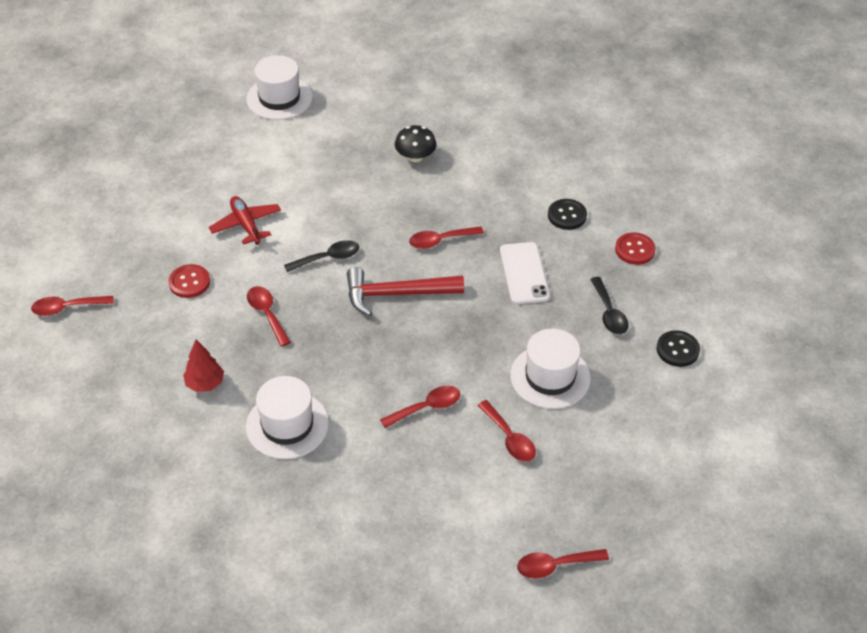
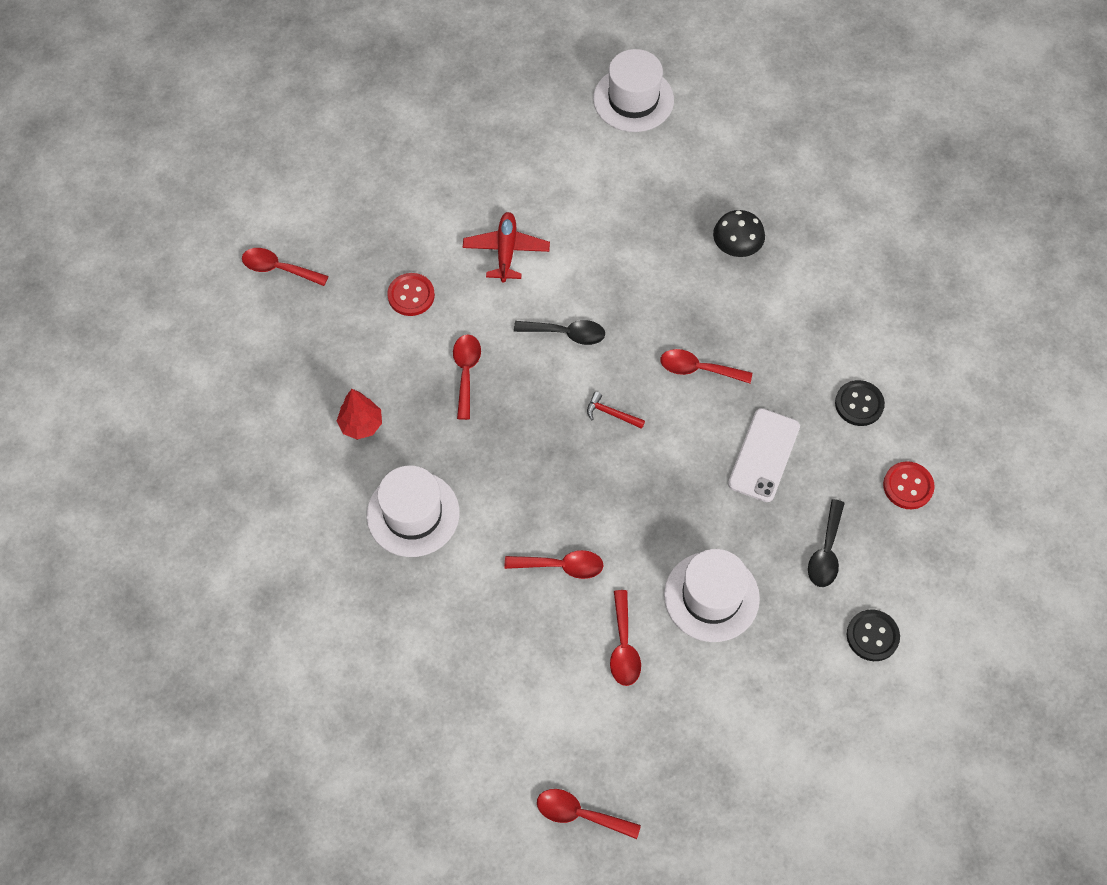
camera: 30 degrees right, 15 degrees up
red hammer [347,267,464,316] -> red hammer [587,392,645,429], size x0.43

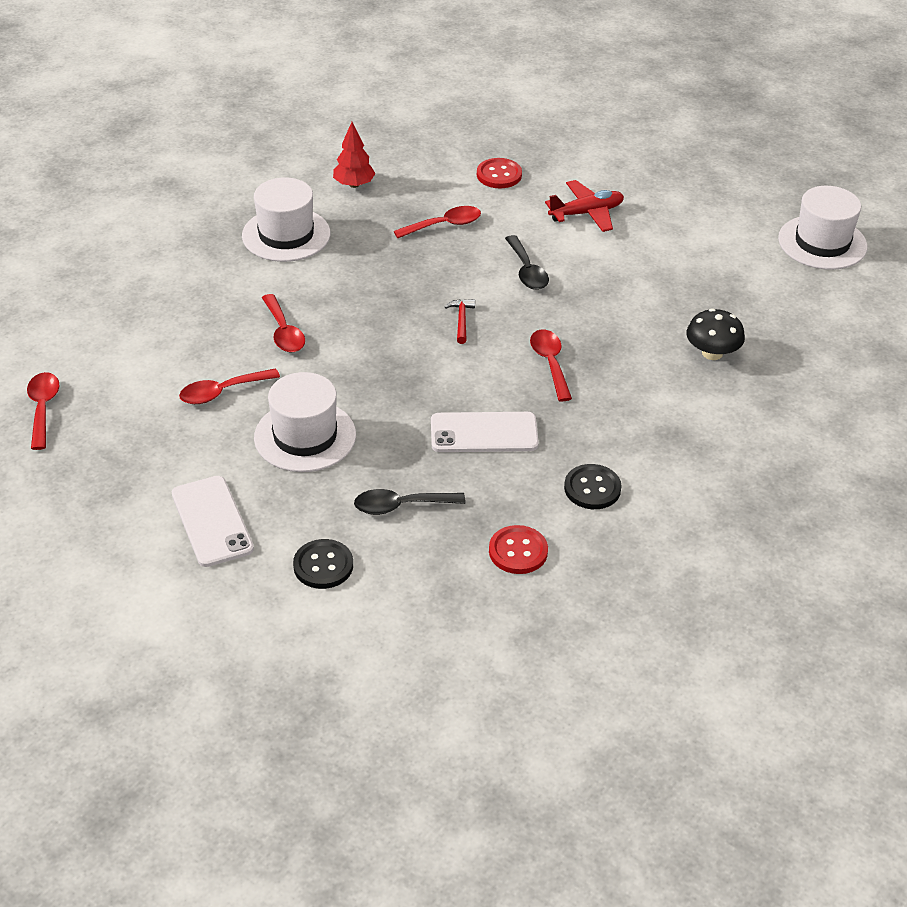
camera: 65 degrees right, 20 degrees down
red spoon [242,248,329,286] -> none
none -> white phone [172,476,254,567]

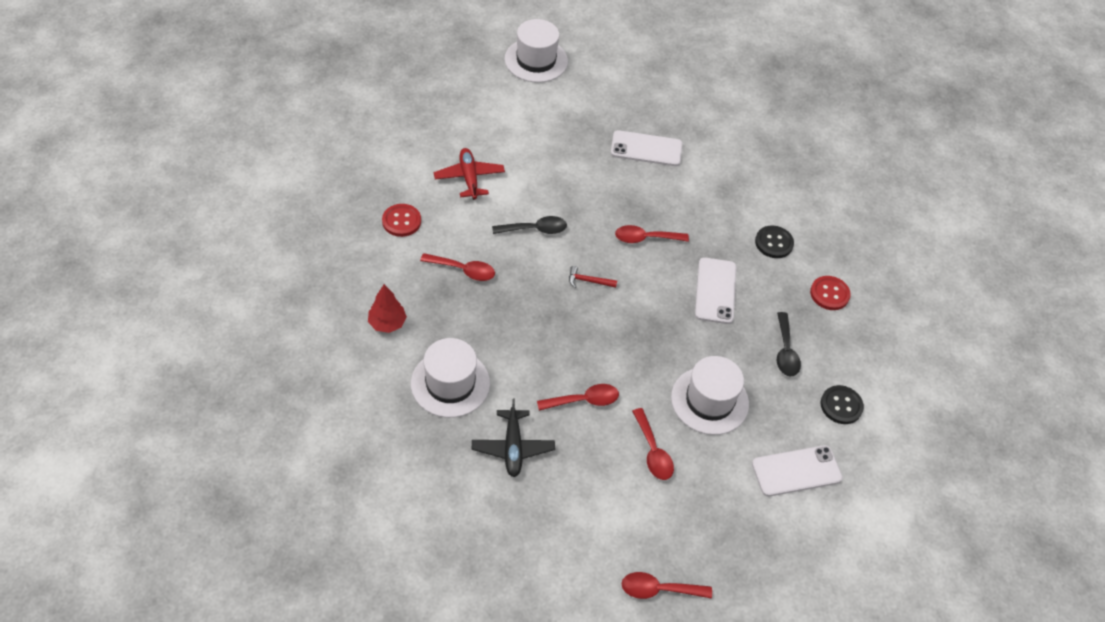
camera: 85 degrees left, 10 degrees up
red spoon [394,206,481,238] -> red spoon turned 120 degrees clockwise [420,253,495,281]
black mushroom [686,308,745,360] -> white phone [611,130,683,166]
none -> black plane [472,399,555,477]

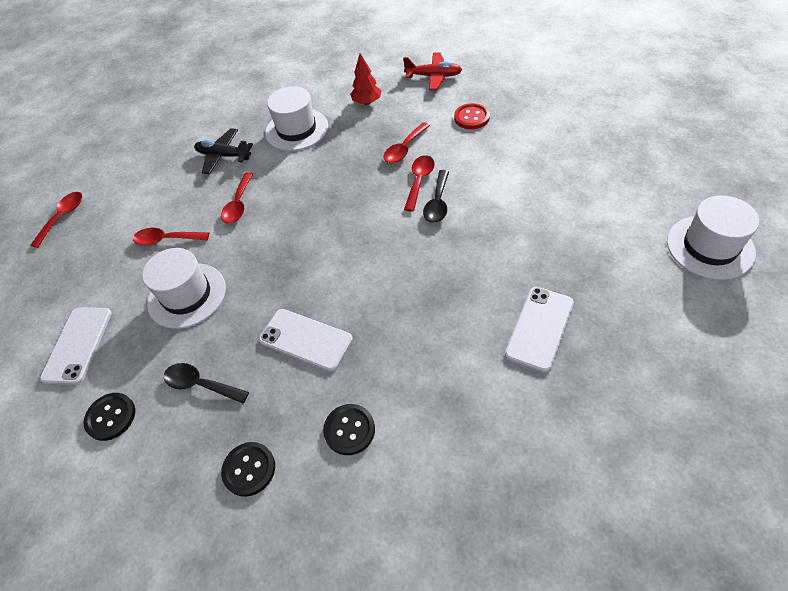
camera: 120 degrees right, 0 degrees up
red plane [434,148,505,200] -> red plane moved to [403,52,462,90]
red hammer [569,266,617,288] -> none
red spoon [615,225,689,243] -> red spoon moved to [404,155,435,212]
red button [810,276,851,310] -> black button [221,442,275,497]

